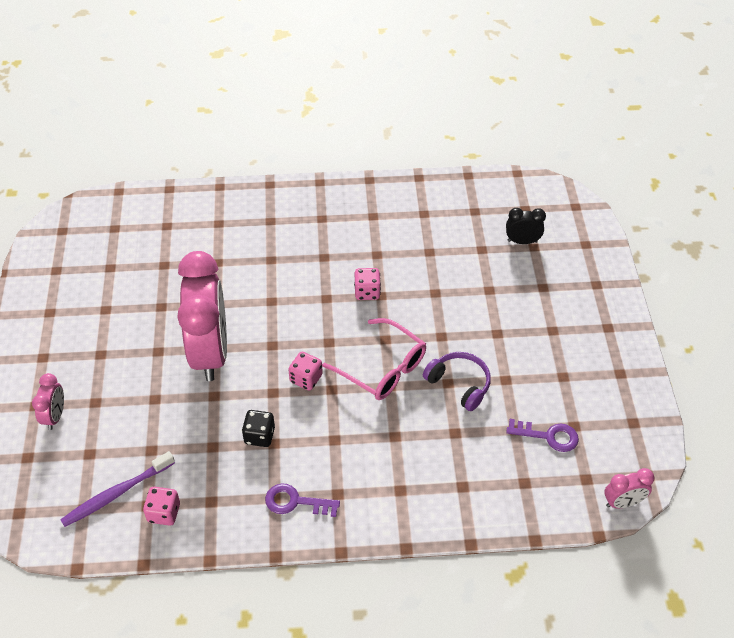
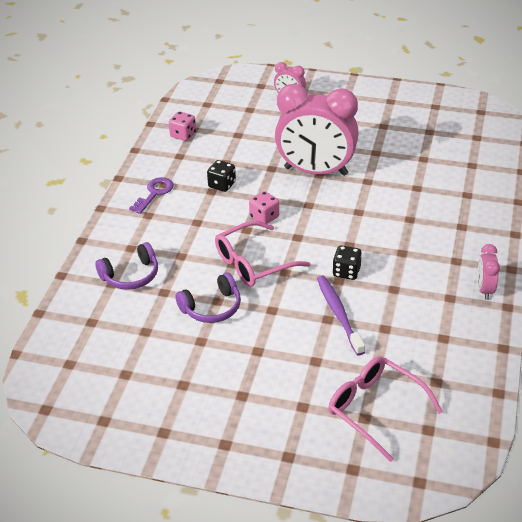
camera: 110 degrees right, 10 degrees down
purple toothbrush [60,451,175,527] -> purple toothbrush moved to [317,275,365,355]
pink dice [354,268,381,300] -> black dice [332,245,362,280]
black clock [506,208,546,244] -> pink glasses [328,356,443,462]
purple key [506,419,579,452] -> none
pink clock [604,468,654,508] -> pink clock moved to [478,244,500,300]
none -> purple headphones [95,242,158,290]

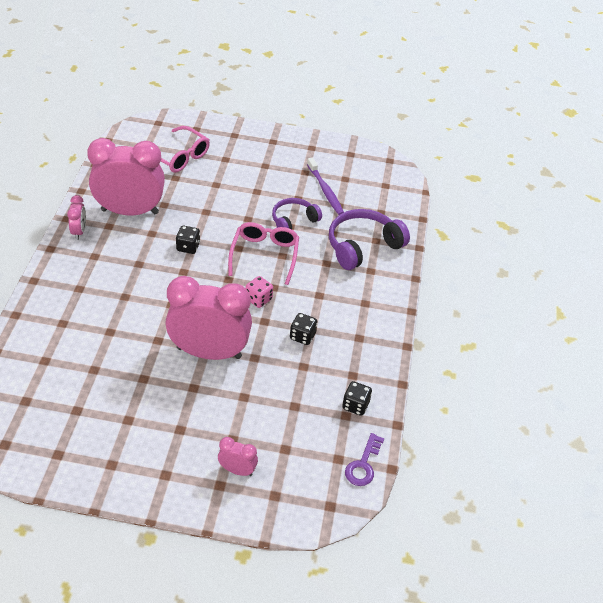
camera: 170 degrees right, 5 degrees up
purple headphones [95,242,158,290] -> purple headphones [329,209,410,270], size x1.58
purple key [129,177,174,214] -> purple key moved to [345,433,384,486]
pink dice [169,112,196,141] -> black dice [342,381,372,416]
pink glasses [215,221,310,287] -> pink glasses turned 45 degrees counterclockwise [228,222,299,285]
purple toothbrush [317,275,365,355] -> purple toothbrush moved to [307,157,344,215]
none -> pink clock [87,138,165,215]

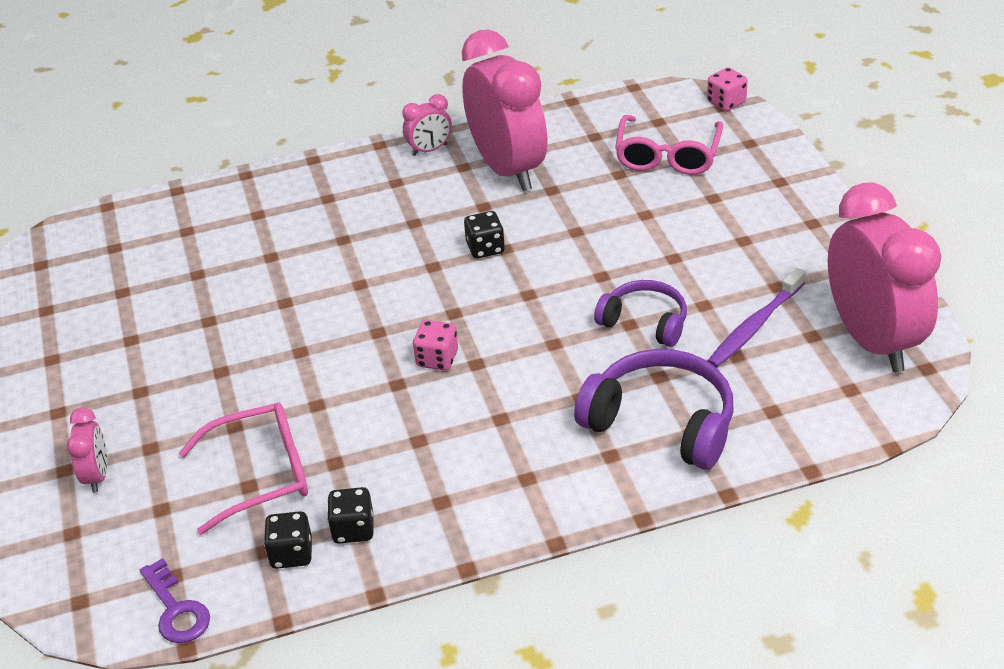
camera: 70 degrees right, 5 degrees down
pink clock [165,276,252,360] -> pink clock moved to [828,182,941,372]
pink glasses [228,222,299,285] -> pink glasses moved to [179,402,308,535]
black dice [290,313,317,345] -> black dice moved to [327,487,374,544]
purple key [345,433,384,486] -> purple key turned 120 degrees counterclockwise [140,558,210,643]
none -> pink dice [707,68,748,111]

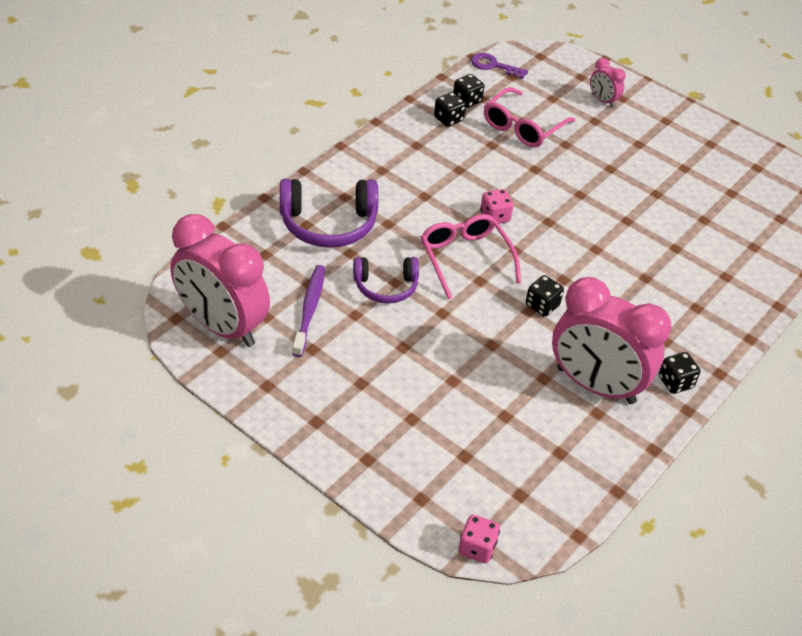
camera: 140 degrees right, 5 degrees up
pink clock [402,94,452,156] -> black dice [659,352,700,394]
pink glasses [615,115,723,175] -> pink glasses moved to [421,214,521,299]

